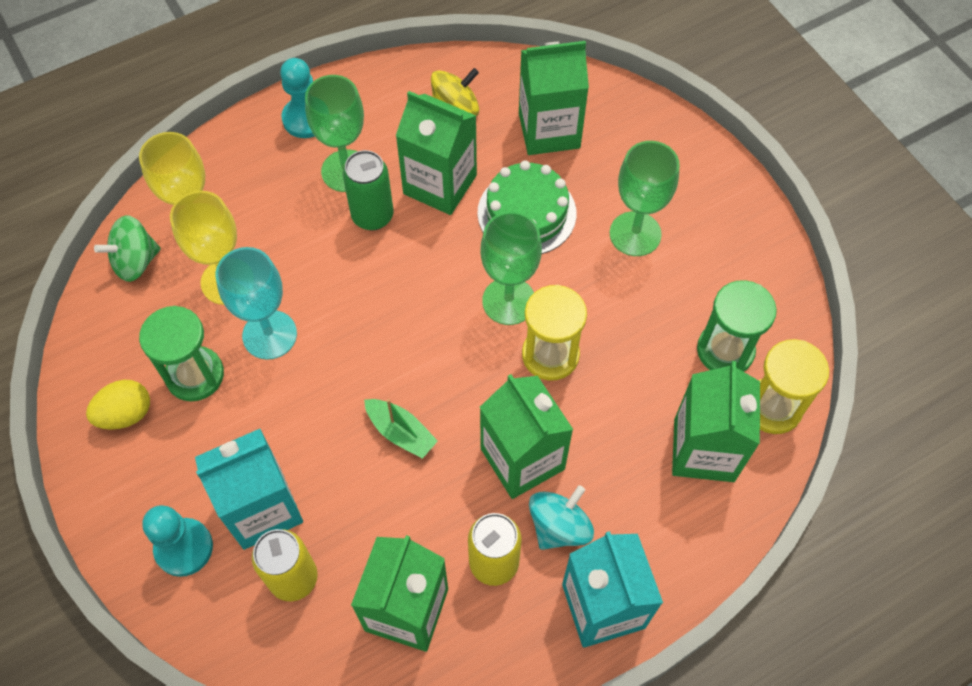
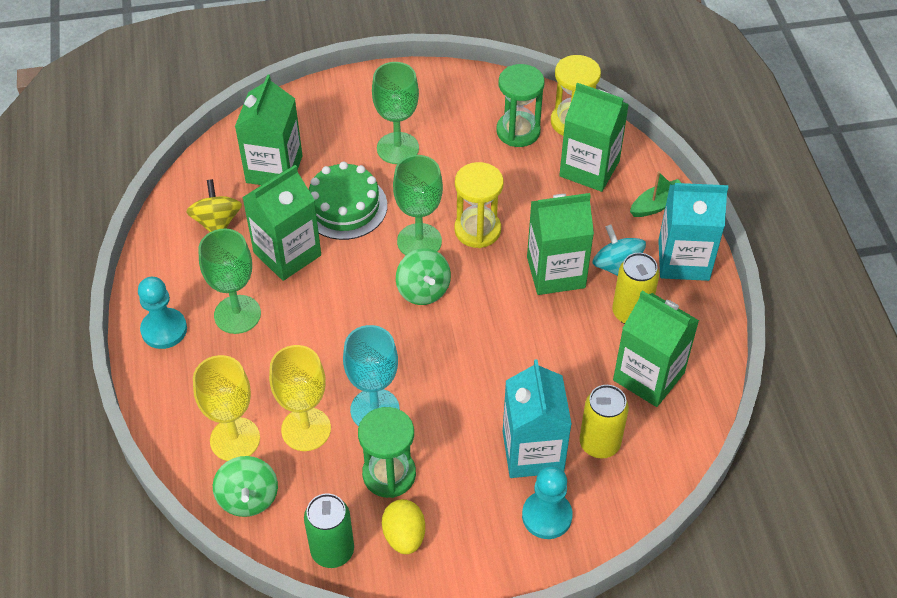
camera: 70 degrees left, 10 degrees down
green can [343,150,393,230] -> green can moved to [304,493,354,568]
green boat [364,399,438,459] -> green boat moved to [630,171,681,217]
none -> green spinning top [396,248,451,305]

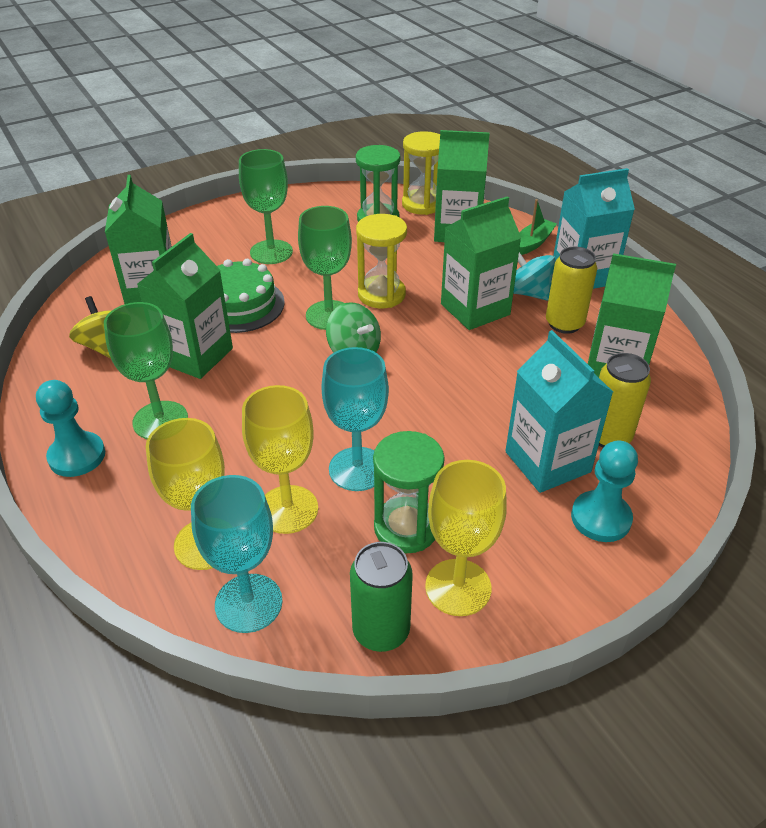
camera: 20 degrees left, 10 degrees down
green spinning top [213,456,278,517] -> turquoise goblet [191,475,283,633]
yellow egg [382,499,425,554] -> yellow goblet [425,460,507,616]

